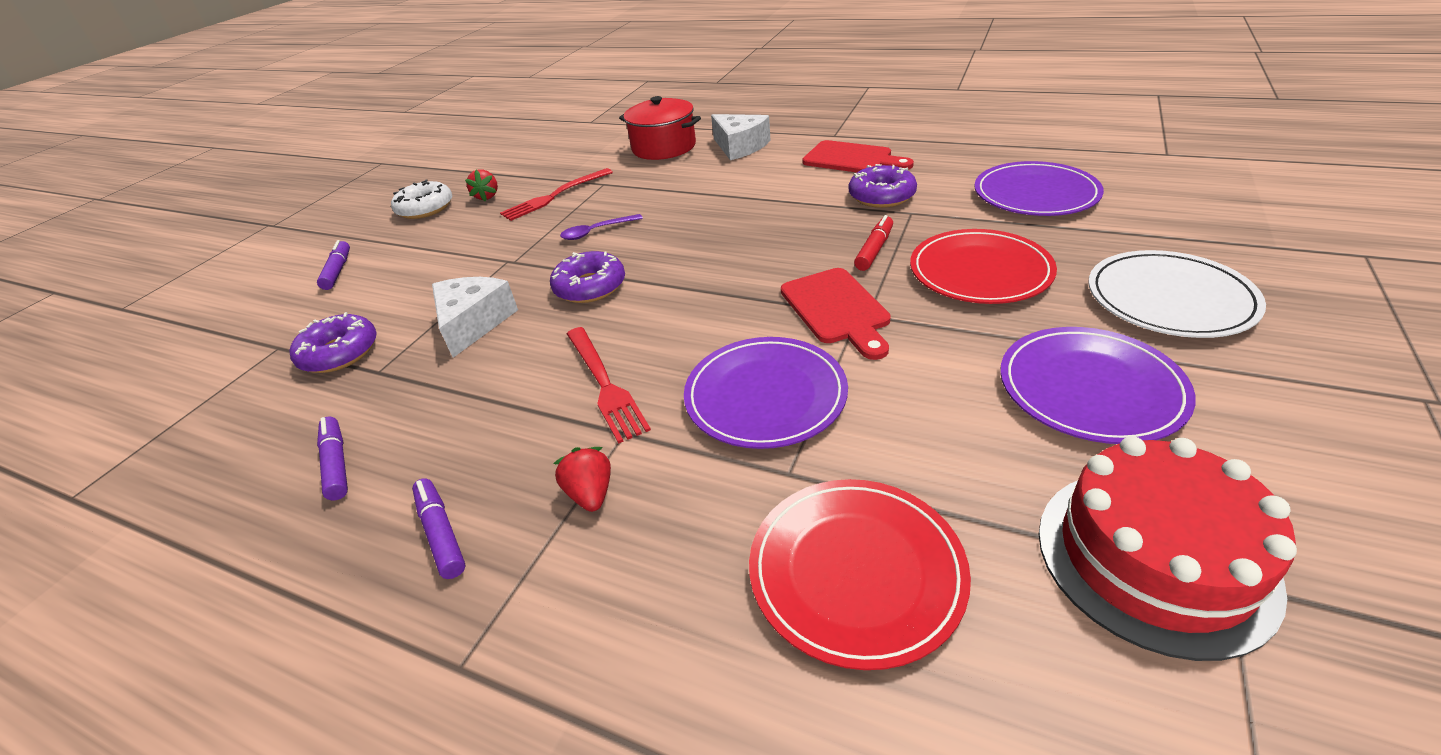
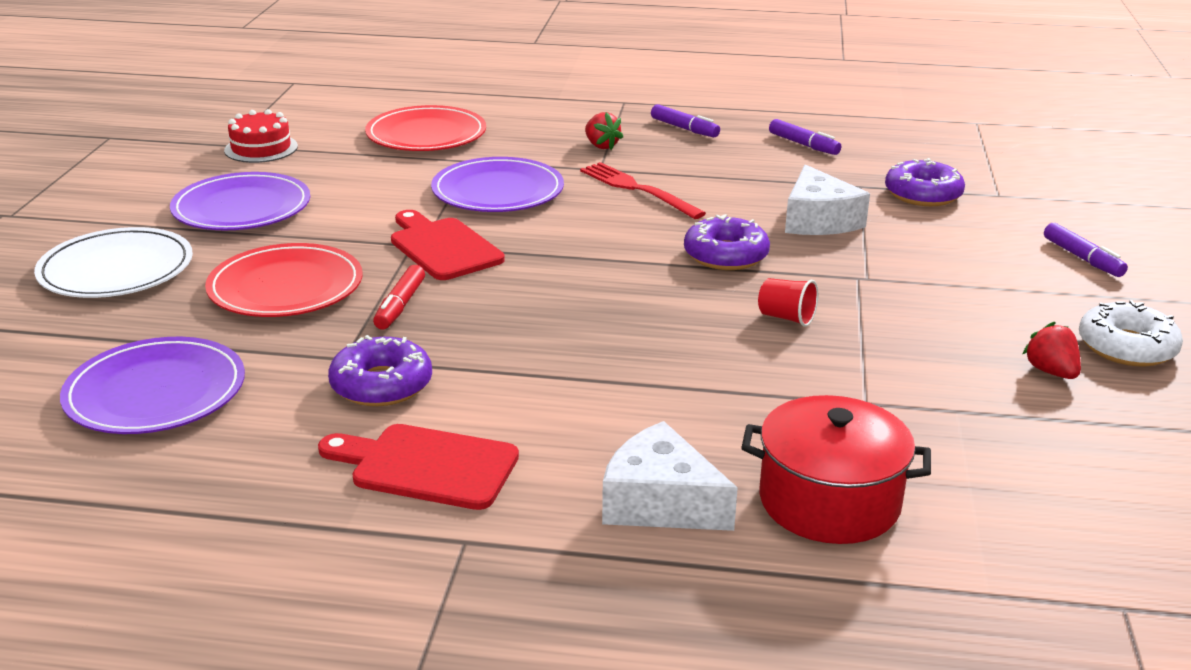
camera: 160 degrees right, 10 degrees down
red fork [500,168,613,221] -> none
purple spoon [560,214,643,240] -> red cup [758,278,818,327]
red cake [1039,436,1297,661] -> red cake [224,109,298,163], size x0.60

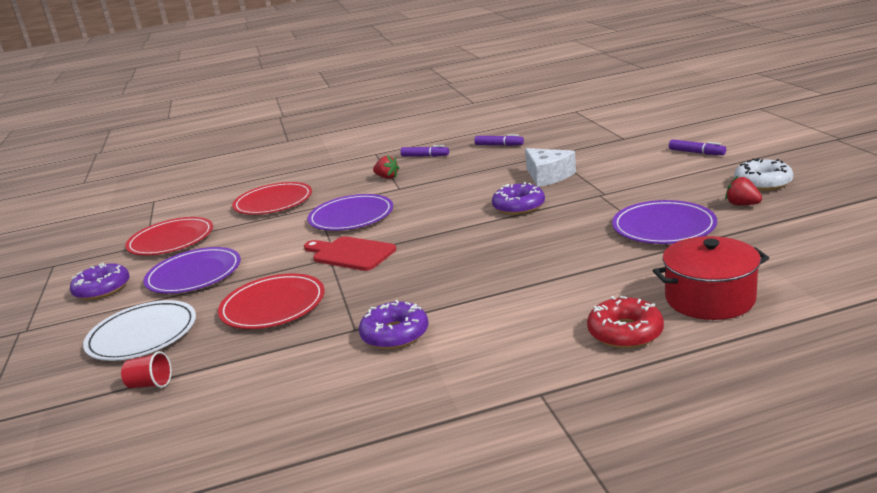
camera: 20 degrees left, 5 degrees down
purple plate [60,337,245,434] -> purple plate moved to [612,200,717,244]
red cake [224,109,298,163] -> red plate [125,217,213,255]
red cutting board [318,424,519,510] -> none
red marker [373,265,425,329] -> none
red fork [580,162,706,219] -> none
white cheese [602,421,738,531] -> red donut [587,296,664,348]
red cup [758,278,818,327] -> red cup moved to [121,351,172,388]
purple donut [885,158,965,206] -> purple donut moved to [70,262,130,300]

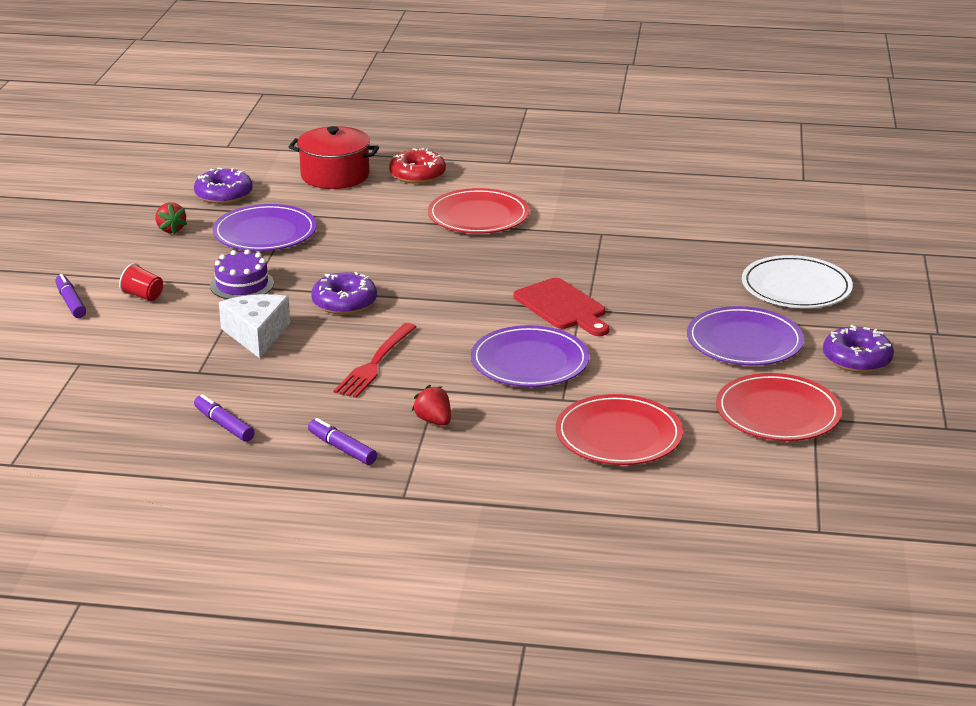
camera: 160 degrees left, 5 degrees up
red cup [121,351,172,388] -> red cup moved to [119,263,163,301]
red plate [218,273,325,329] -> red plate moved to [428,188,529,234]
purple donut [359,300,429,349] -> purple donut moved to [194,168,253,204]
white donut [734,158,793,191] -> none
none -> purple cake [210,249,274,299]
none -> red fork [334,323,417,398]

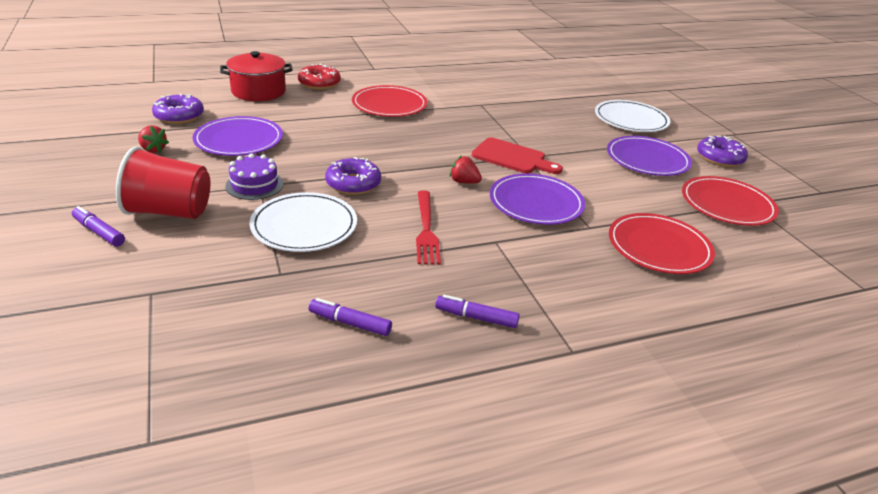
camera: 30 degrees left, 5 degrees up
red cup [119,263,163,301] -> red cup [116,146,210,219], size x2.18
white cheese [219,294,290,358] -> white plate [250,192,357,252]
red strawberry [412,385,451,425] -> red strawberry moved to [449,155,482,183]

